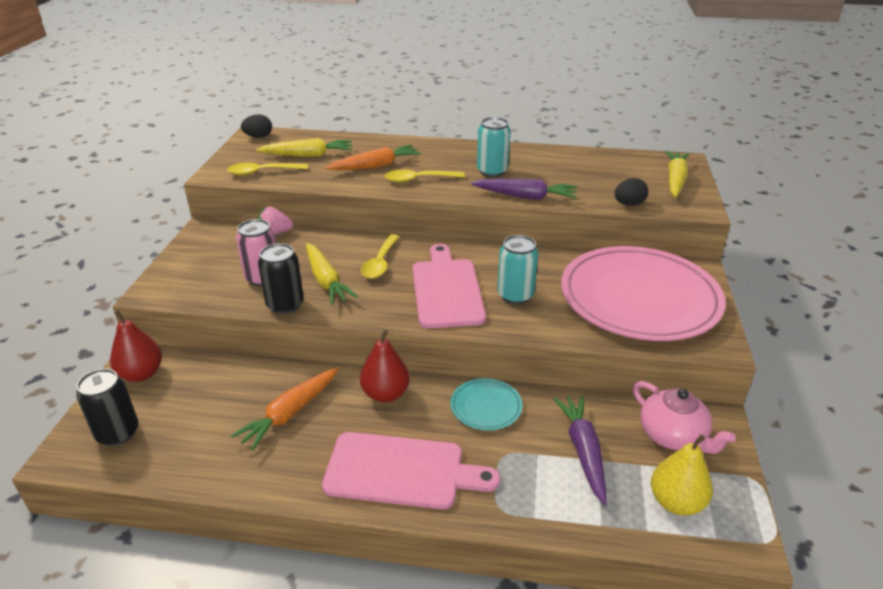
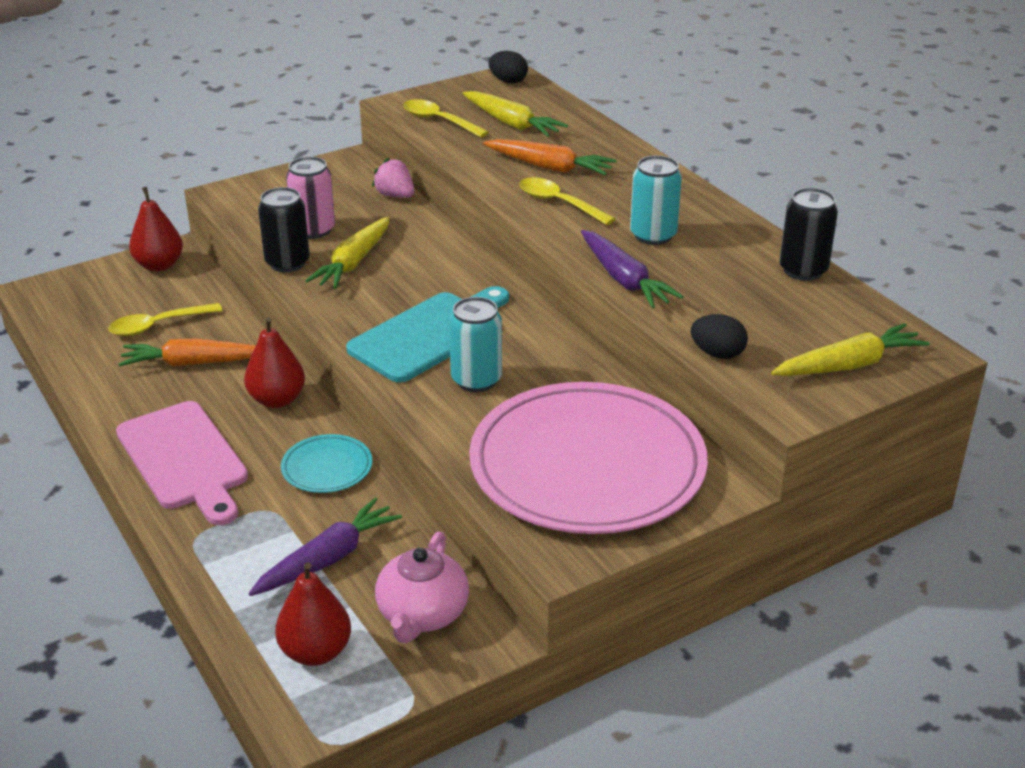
camera: 50 degrees right, 0 degrees up
black can [76,369,139,446] -> black can moved to [779,188,838,281]
yellow spoon [361,234,399,279] -> yellow spoon moved to [108,303,223,336]
pink cutting board [413,244,486,328] -> turquoise cutting board [346,286,509,383]
yellow pear [651,435,713,516] -> red pear [275,562,351,666]

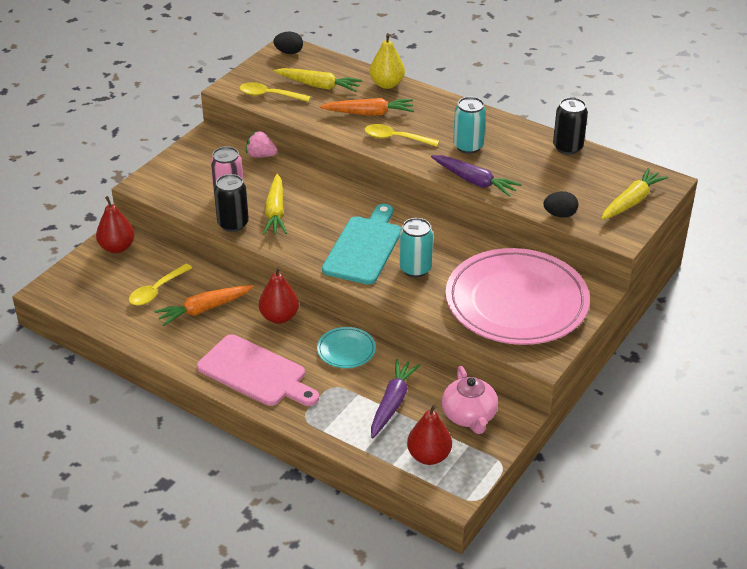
camera: 25 degrees left, 5 degrees up
none -> yellow pear [370,33,405,89]

